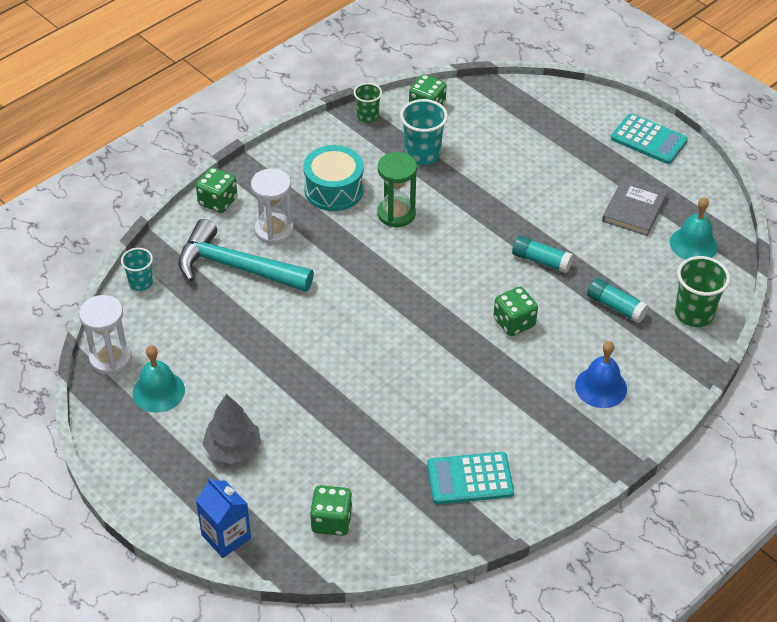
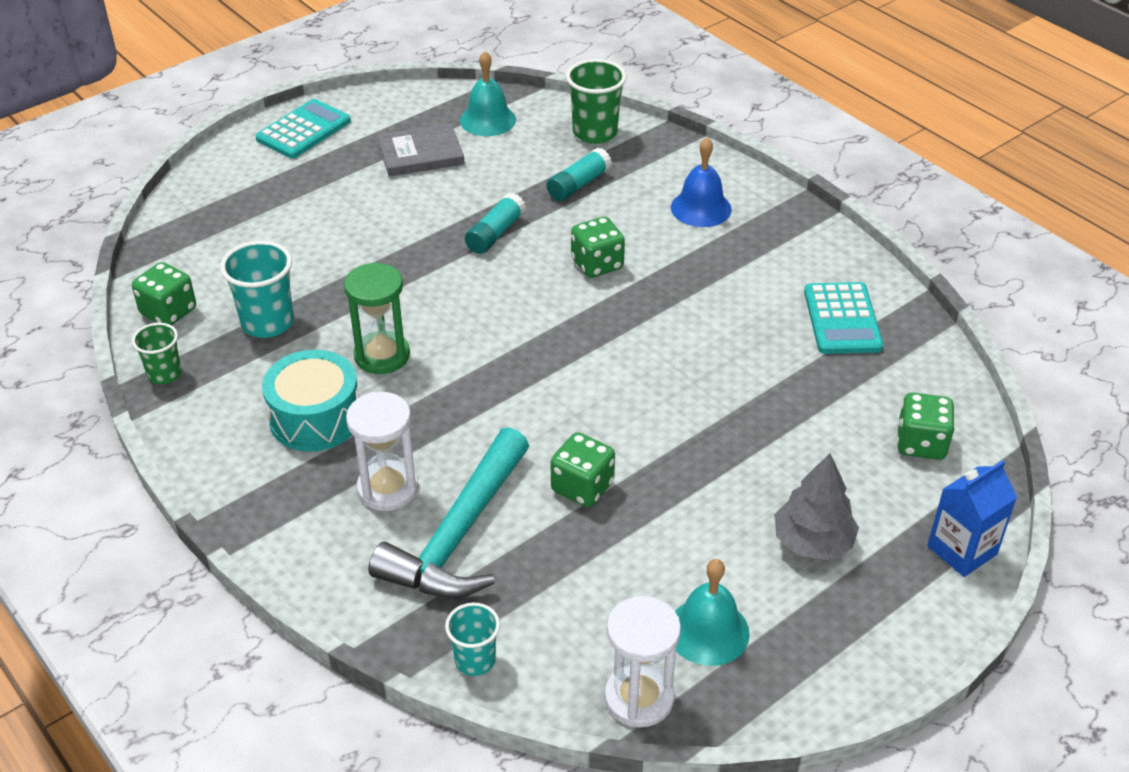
camera: 85 degrees left, 5 degrees down
green dice [196,167,237,213] -> green dice moved to [551,432,615,507]
grey book [602,176,668,236] -> grey book turned 45 degrees counterclockwise [377,123,465,177]

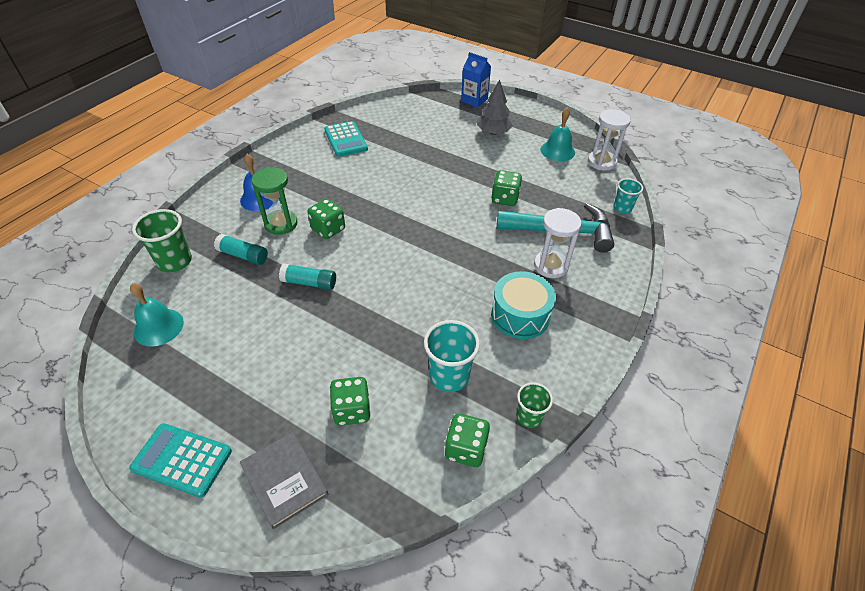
camera: 110 degrees left, 5 degrees up
green hourglass [344,262,410,374] -> green hourglass moved to [251,167,297,235]
grey book [377,123,465,177] -> grey book moved to [240,432,328,529]
turquoise calculator [804,282,883,354] -> turquoise calculator turned 90 degrees clockwise [324,121,368,157]
green dice [897,393,955,460] -> green dice moved to [330,377,371,426]

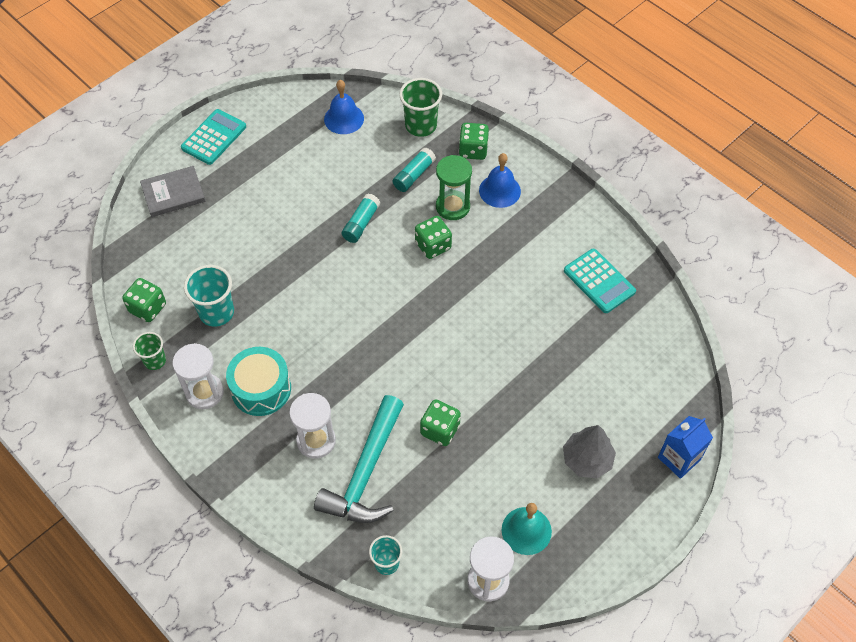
camera: 105 degrees right, 10 degrees up
turquoise bell [130,283,184,347] -> blue bell [324,80,364,134]
turquoise calculator [324,121,368,157] -> turquoise calculator turned 120 degrees counterclockwise [564,249,636,313]
green dice [330,377,371,426] -> green dice moved to [459,123,489,160]
none -> white hourglass [173,343,224,409]

